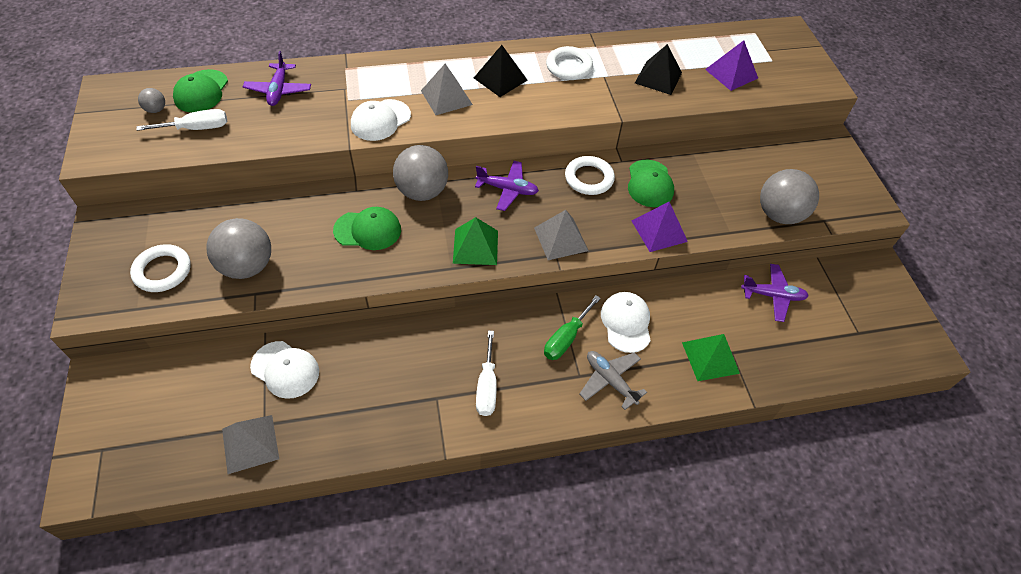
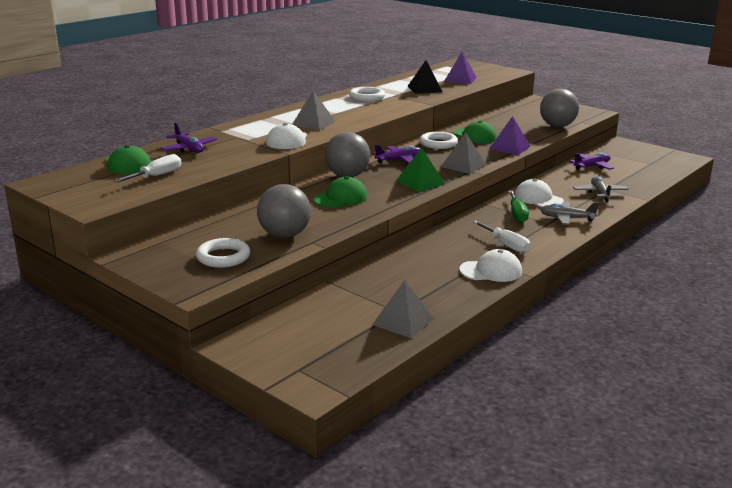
camera: 35 degrees left, 30 degrees down
grey ball [138,88,165,113] -> none
white cap [250,341,319,399] -> white cap moved to [459,249,522,282]
black pyramid [474,45,528,97] -> none
green pyramid [682,334,740,381] -> grey plane [573,177,629,202]

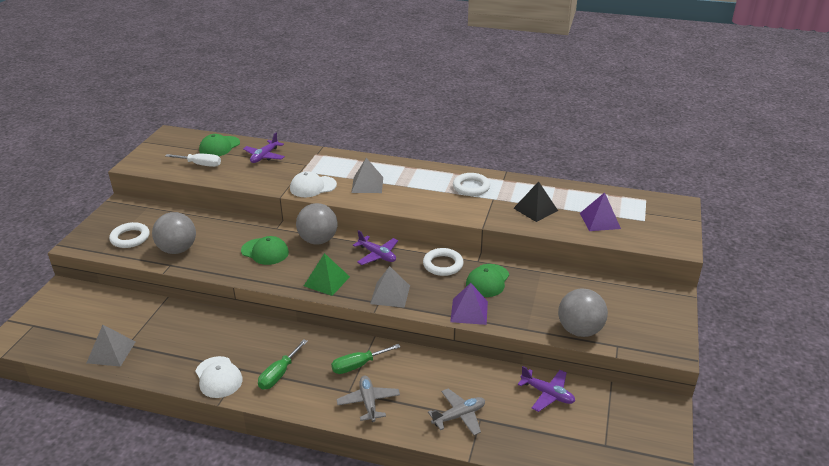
camera: 65 degrees right, 10 degrees up
white screwdriver [473,221,530,253] -> green screwdriver [258,339,308,389]
white cap [514,179,564,207] -> none

